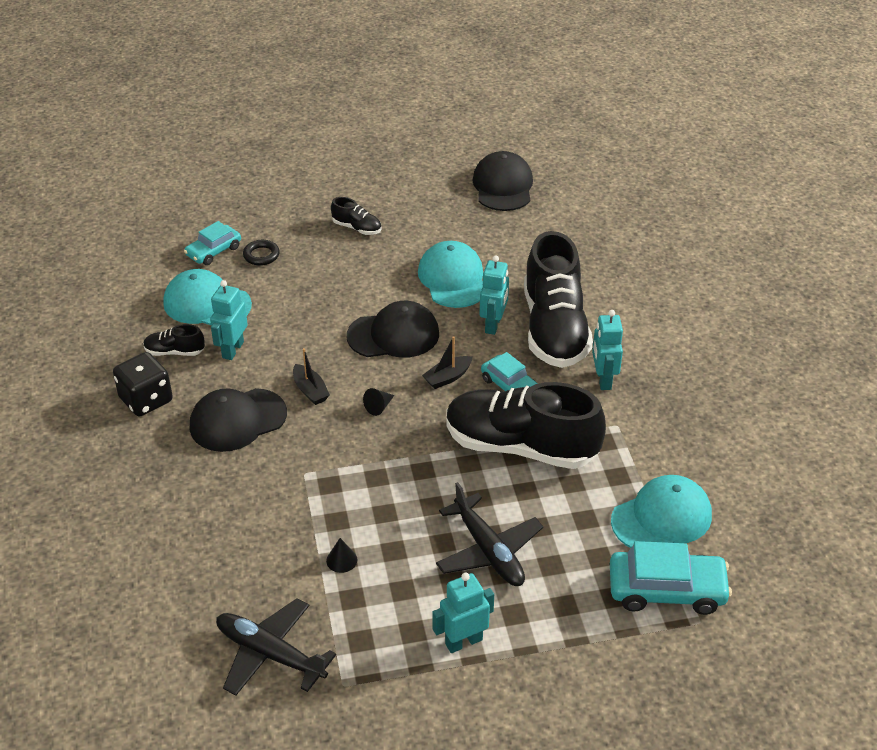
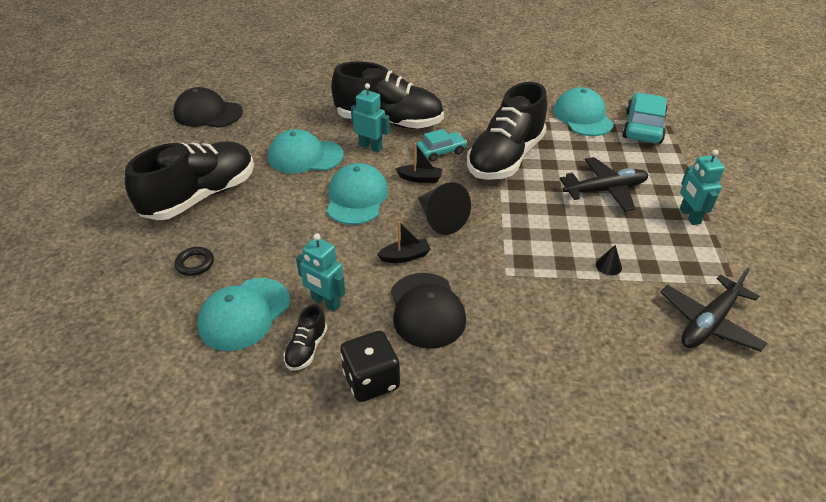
camera: 75 degrees left, 0 degrees up
turquoise car [184,221,241,265] -> none
black shoe [331,197,382,235] -> black shoe [125,142,254,220], size x2.40
black cap [347,301,439,358] -> turquoise cap [327,163,388,225]
black cone [363,388,394,416] -> black cone [418,182,471,235], size x2.15
black boat [422,336,472,389] -> black boat turned 60 degrees counterclockwise [396,143,442,183]
turquoise robot [592,310,623,390] -> none

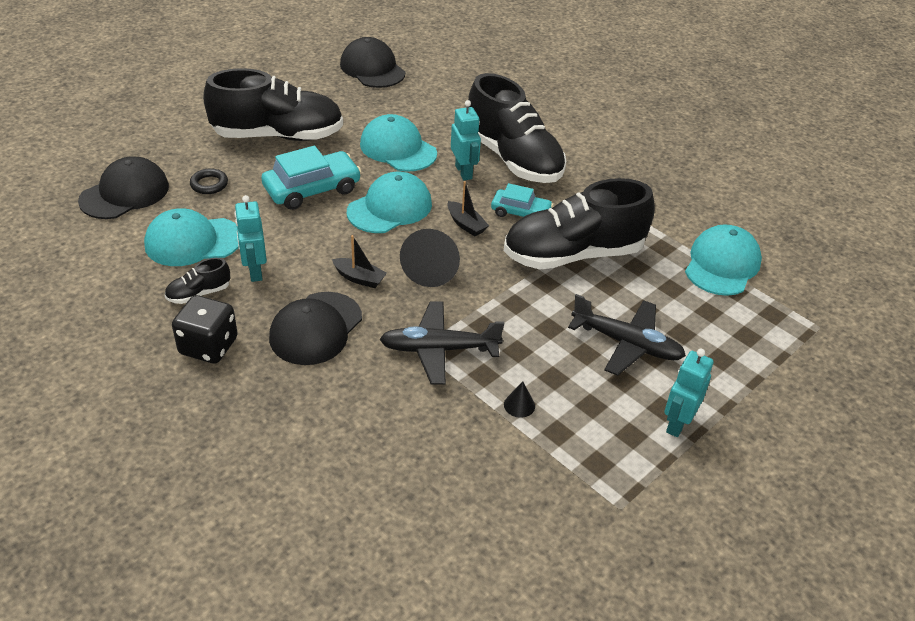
camera: 40 degrees right, 0 degrees up
turquoise car [622,92,668,144] -> turquoise car moved to [261,146,361,210]
black plane [661,268,767,352] -> black plane moved to [379,301,504,385]
none -> black cap [78,156,169,219]

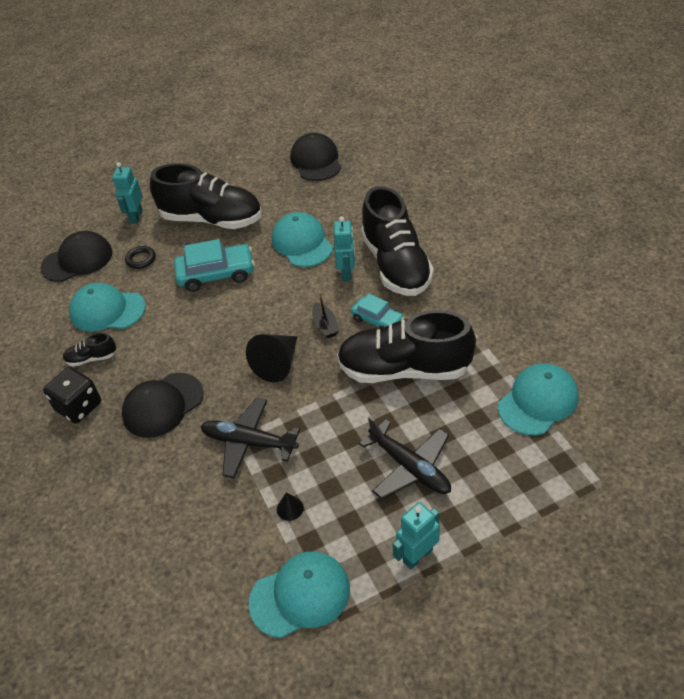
camera: 25 degrees right, 5 degrees up
turquoise robot [234,195,267,282] -> turquoise robot moved to [112,162,143,224]
black boat [332,235,387,288] -> none
turquoise cap [347,172,432,233] -> turquoise cap moved to [249,551,350,638]

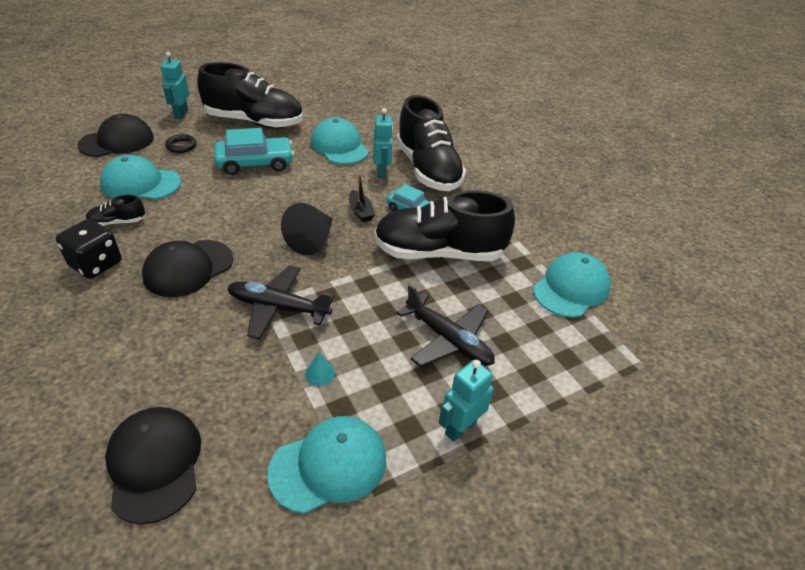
camera: 10 degrees left, 5 degrees down
black cone [277,492,304,521] -> turquoise cone [305,352,335,386]
black cap [290,133,341,181] -> black cap moved to [105,407,201,525]

